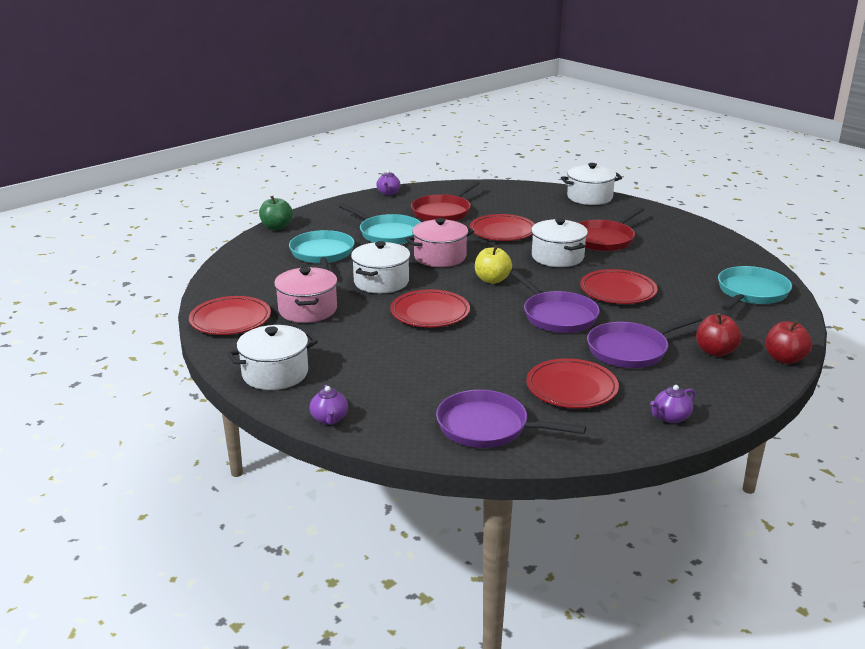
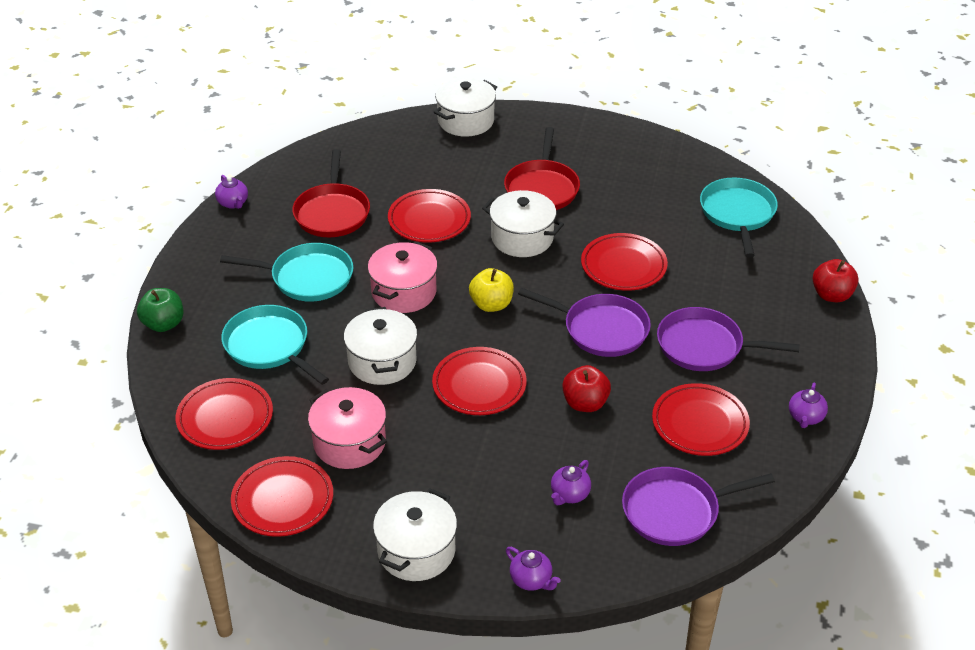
camera: 35 degrees left, 15 degrees up
purple pan [587,315,703,368] -> purple pan turned 75 degrees clockwise [657,307,800,371]
red apple [696,313,741,357] -> red apple moved to [562,365,611,412]
none -> red plate [176,378,273,450]
none -> purple teapot [551,460,591,505]

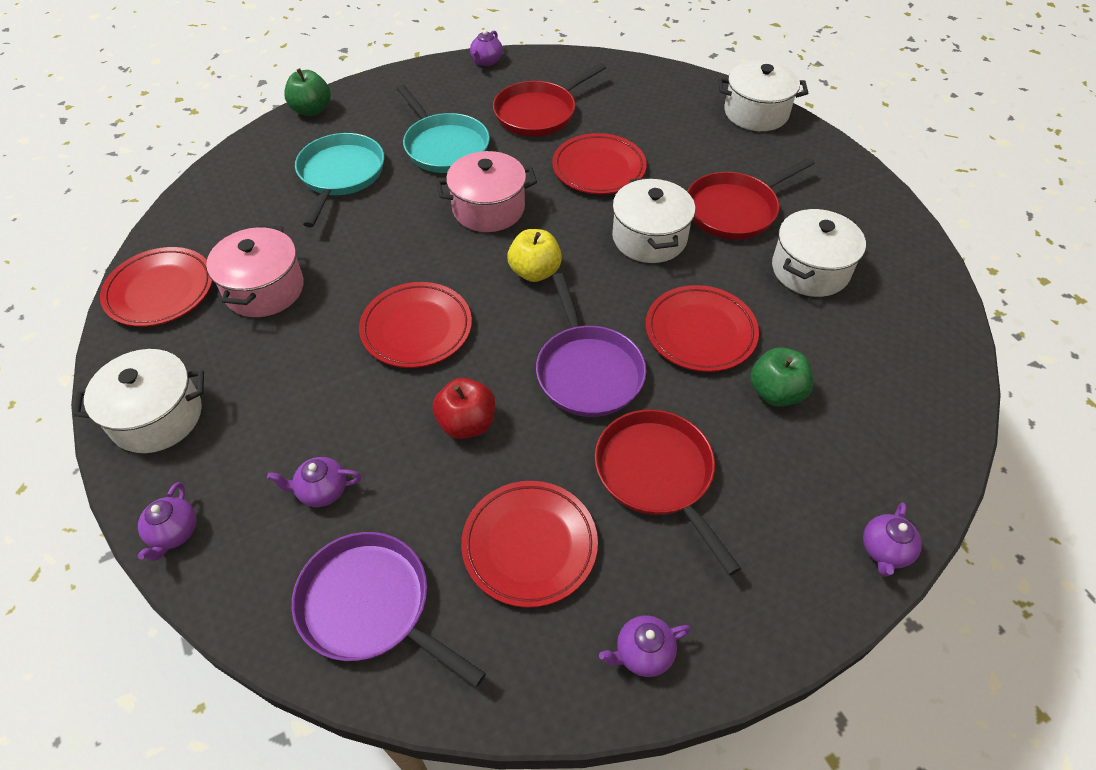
camera: 50 degrees right, 10 degrees up
red plate [176,378,273,450] -> none
white pot [344,307,417,385] -> white pot moved to [772,209,866,297]
purple pan [657,307,800,371] -> red pan [595,409,741,576]
turquoise pan [700,178,778,257] -> none
red apple [813,259,859,302] -> purple teapot [863,503,922,577]
none -> green apple [750,347,814,407]

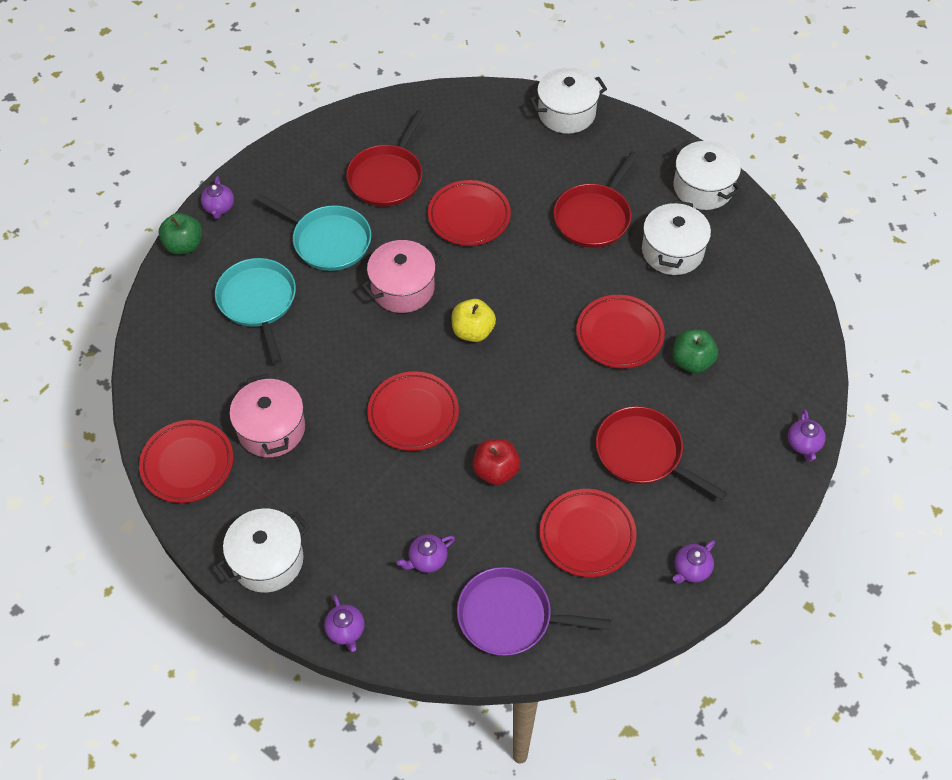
camera: 25 degrees left, 5 degrees up
purple teapot [470,30,503,66] -> purple teapot moved to [201,176,234,219]
purple pan [536,273,646,417] -> none
white pot [612,177,695,263] -> white pot moved to [674,140,741,210]

